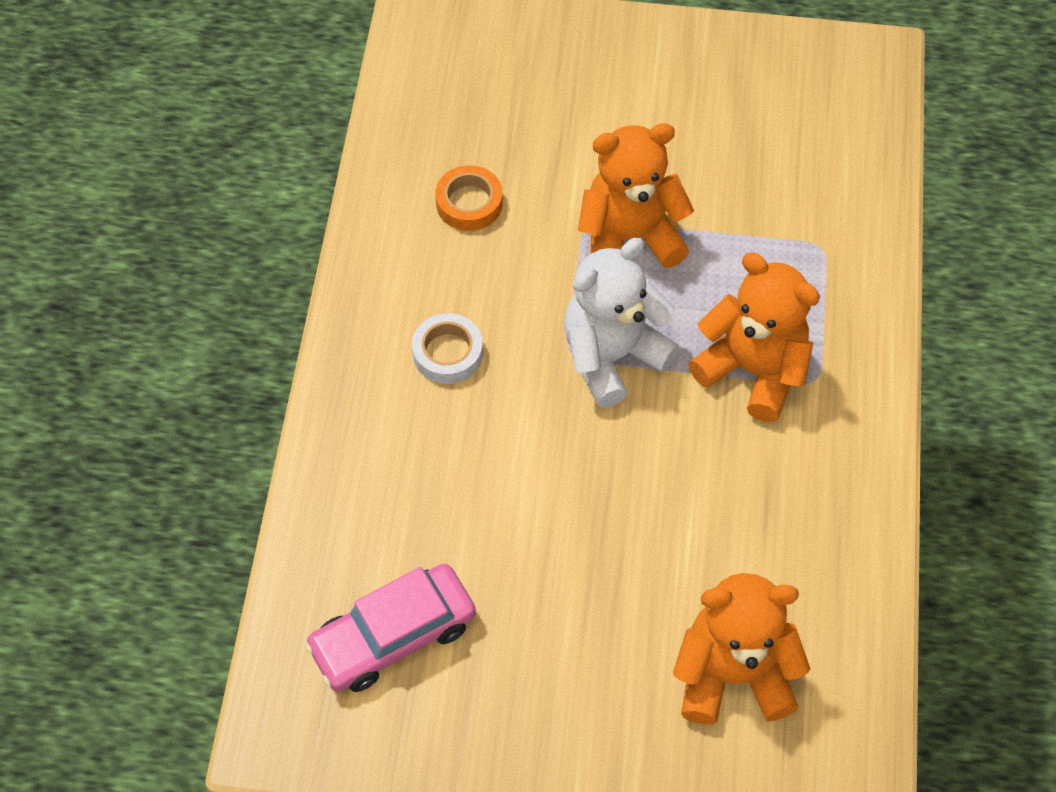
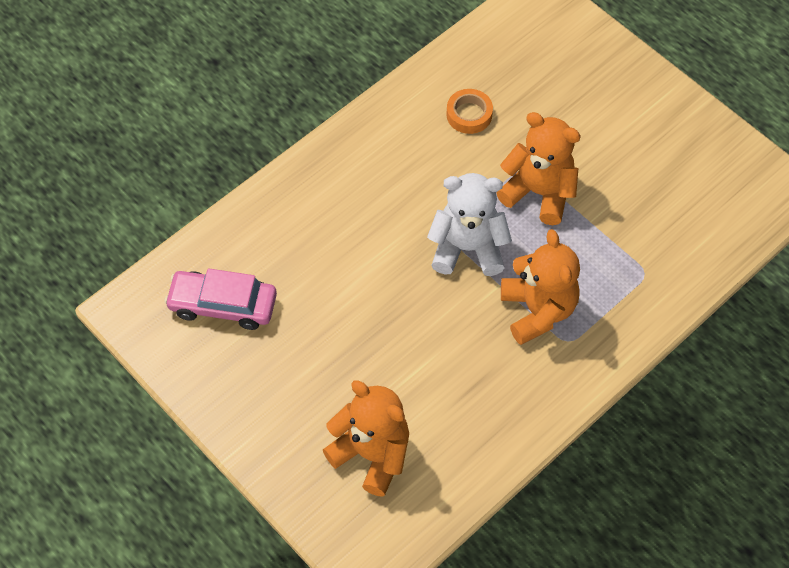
camera: 40 degrees right, 0 degrees up
white tape [412,313,483,384] -> none

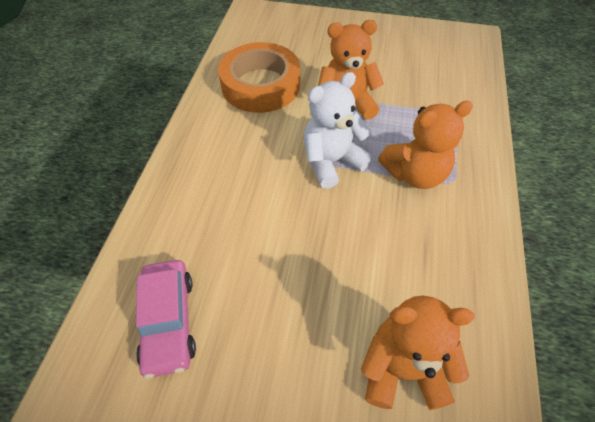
camera: 35 degrees left, 5 degrees down
pink car [164,268,277,330] -> pink car turned 75 degrees counterclockwise [136,260,196,379]
orange tape [446,89,493,134] -> orange tape [218,42,300,113], size x2.20
orange teddy bear [501,229,580,345] -> orange teddy bear turned 120 degrees clockwise [378,101,473,189]

